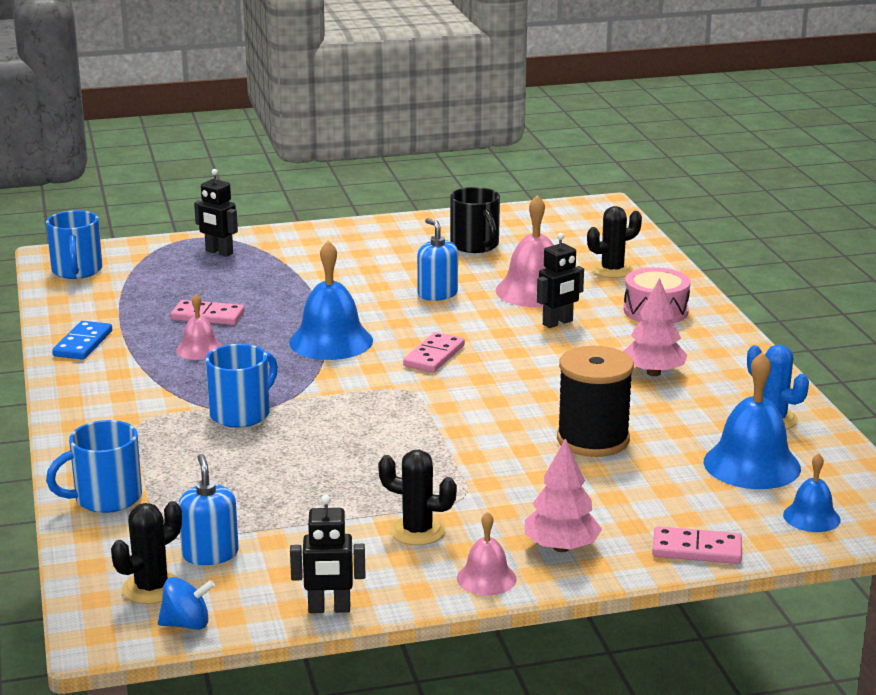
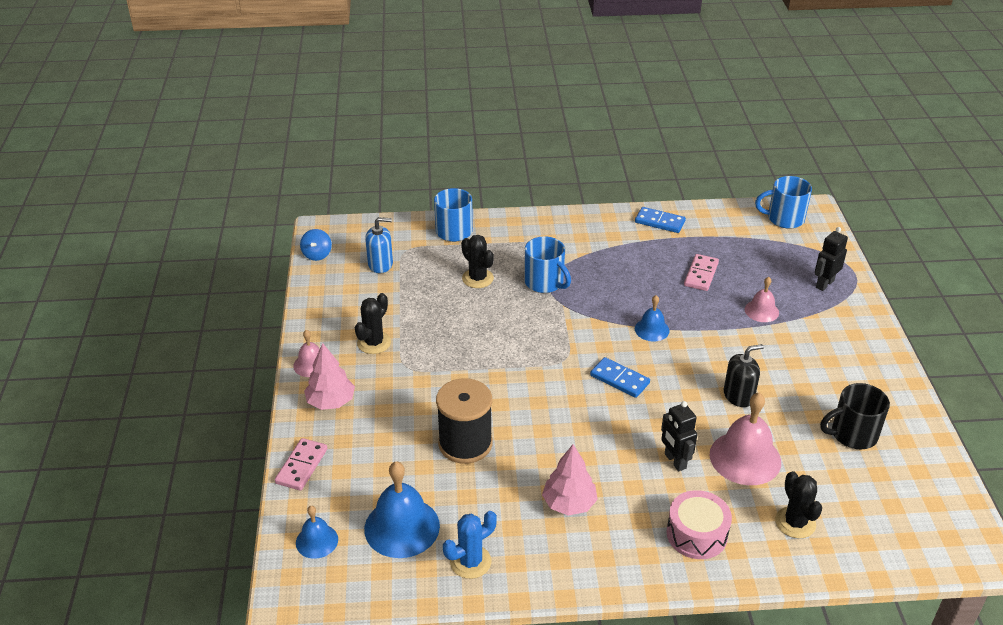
camera: 100 degrees right, 15 degrees up
black cactus [111,501,182,604] -> black cactus moved to [461,235,494,288]
pink bell [176,294,222,360] -> pink bell moved to [745,277,779,322]
blue bell [289,240,373,360] -> blue bell [635,295,669,341], size x0.55
black robot [290,495,365,613] -> none
pink domino [403,332,465,372] -> blue domino [590,357,650,398]
blue soap dispenser [417,218,458,301] -> black soap dispenser [724,344,764,407]

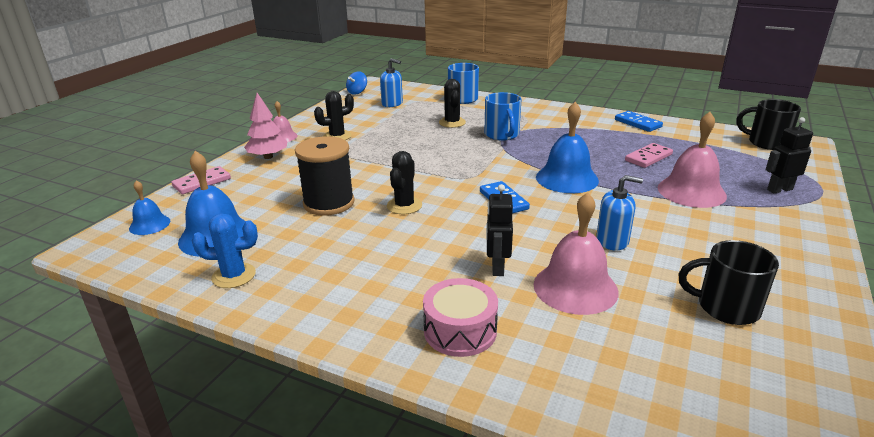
camera: 30 degrees right, 10 degrees down
pink tree [542,444,598,515] -> none
blue bell [635,295,669,341] -> blue bell [536,102,599,193], size x1.80
black soap dispenser [724,344,764,407] -> blue soap dispenser [596,175,643,251]
pink bell [745,277,779,322] -> pink bell [658,112,727,208], size x1.80
blue mug [755,176,812,229] -> black mug [737,99,801,150]
black cactus [775,471,822,539] -> black cactus moved to [387,151,422,214]

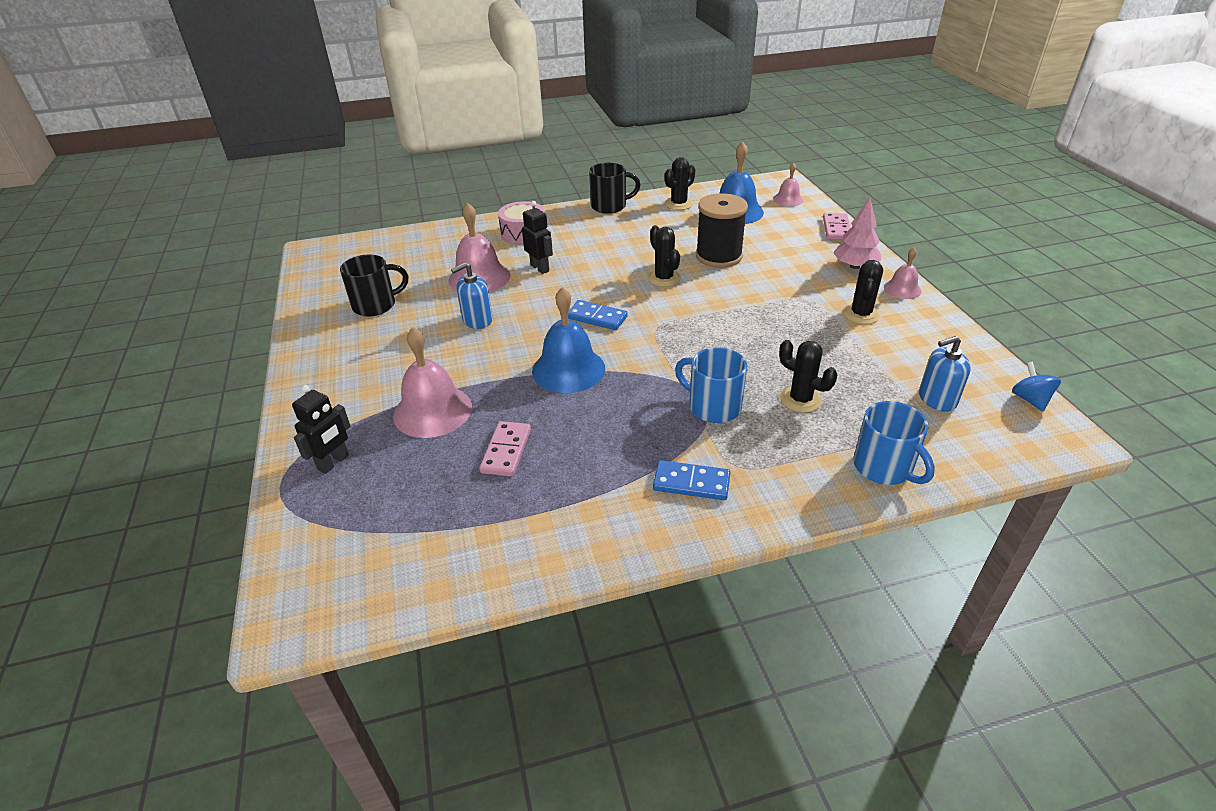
camera: 140 degrees right, 10 degrees up
blue bell [129,180,170,235] -> pink bell [773,162,803,207]
blue cactus [192,213,258,288] -> black cactus [665,157,696,210]
blue domino [615,111,663,132] -> blue domino moved to [653,460,731,500]
black mug [737,99,801,150] -> black mug moved to [589,163,641,214]

